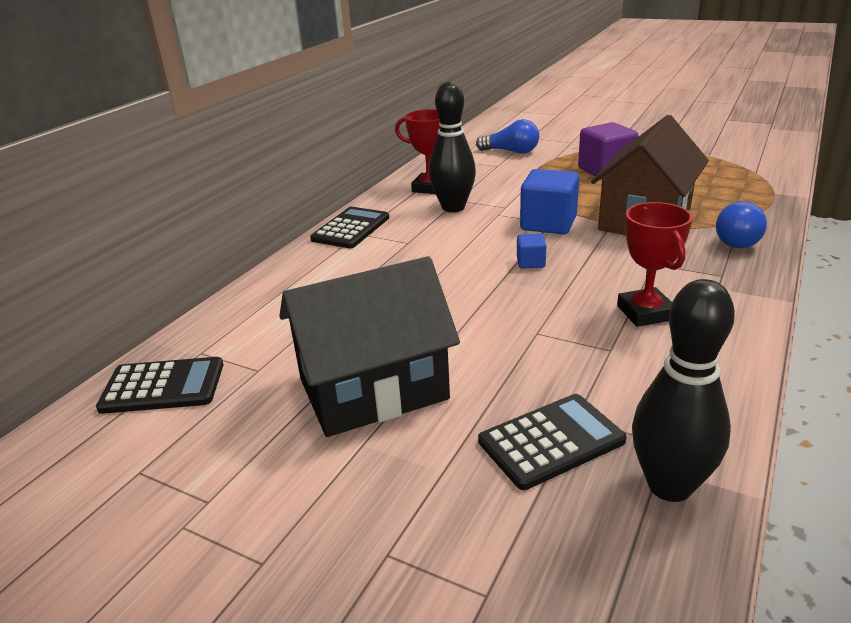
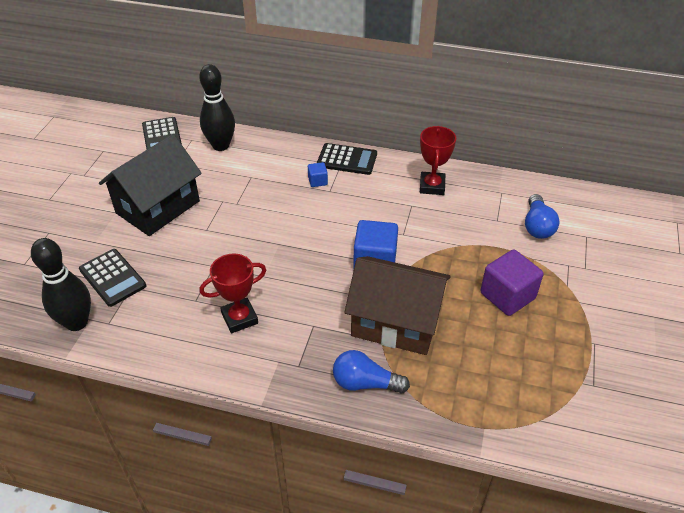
camera: 75 degrees right, 15 degrees up
black house [279,256,460,437] -> black house turned 75 degrees clockwise [99,134,202,236]
black bowling pin [429,82,476,212] -> black bowling pin moved to [199,64,235,151]
blue cube [517,234,546,269] -> blue cube moved to [308,162,328,187]

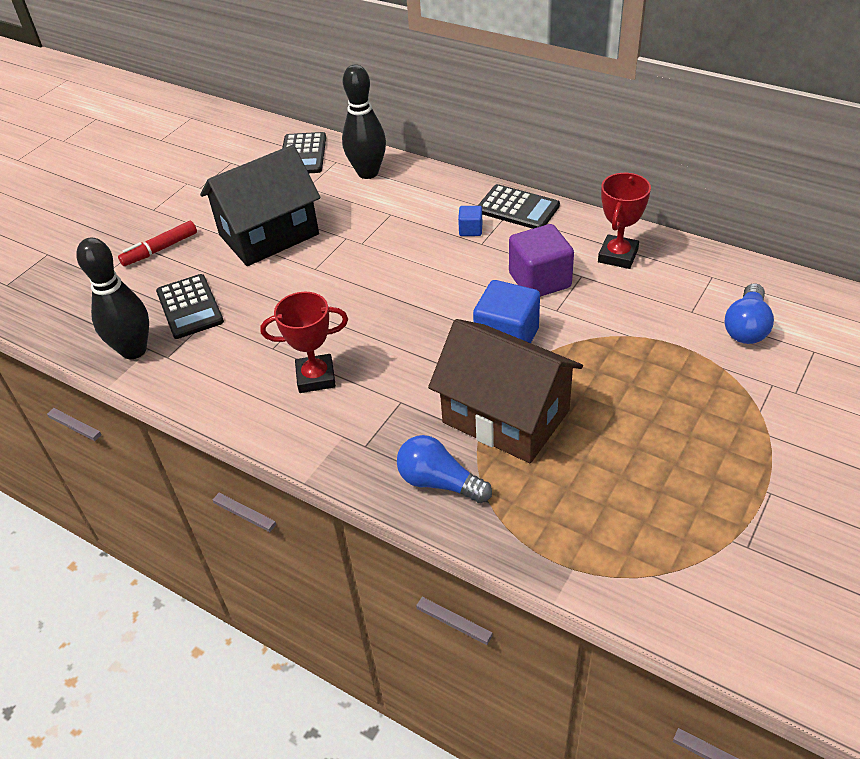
camera: 20 degrees right, 0 degrees up
purple cube [480,249,544,316] -> purple cube moved to [509,224,574,297]
none -> red marker [118,221,197,266]

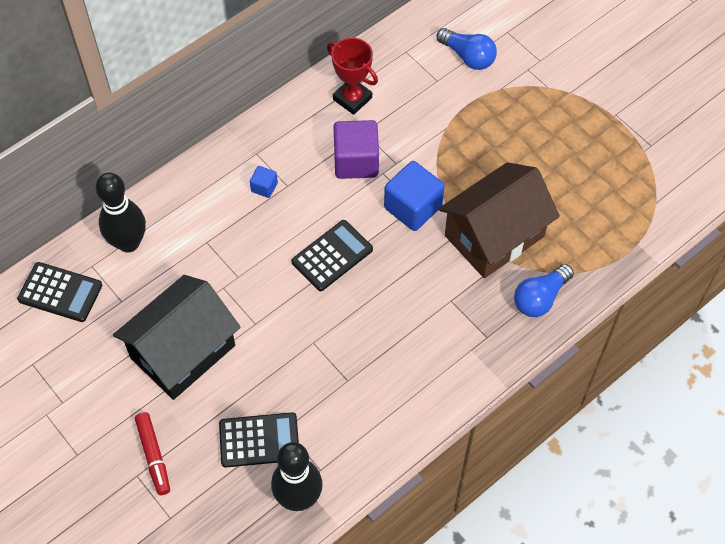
camera: 75 degrees left, 15 degrees up
black house [200,145,320,266] -> black house turned 60 degrees clockwise [113,275,241,400]
red trophy [260,292,348,393] -> none
black calculator [478,184,560,229] -> black calculator moved to [291,220,373,291]

